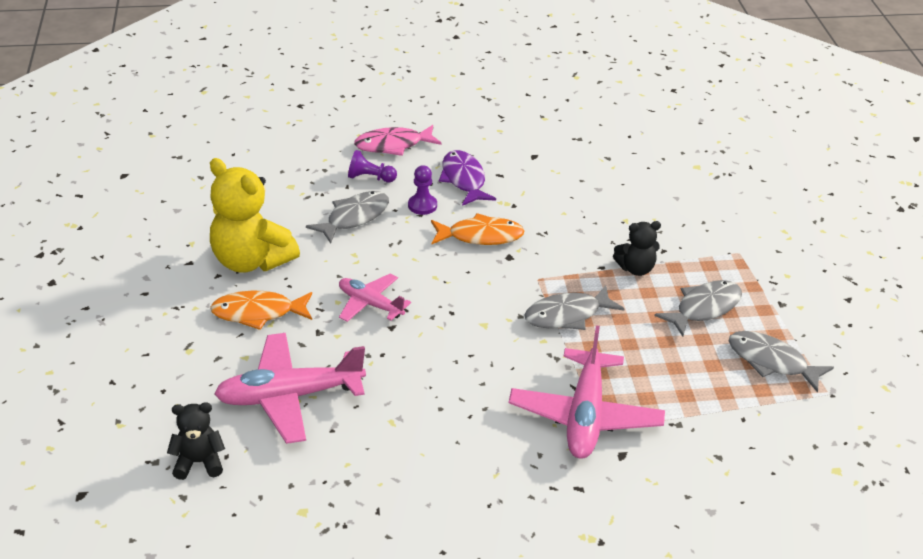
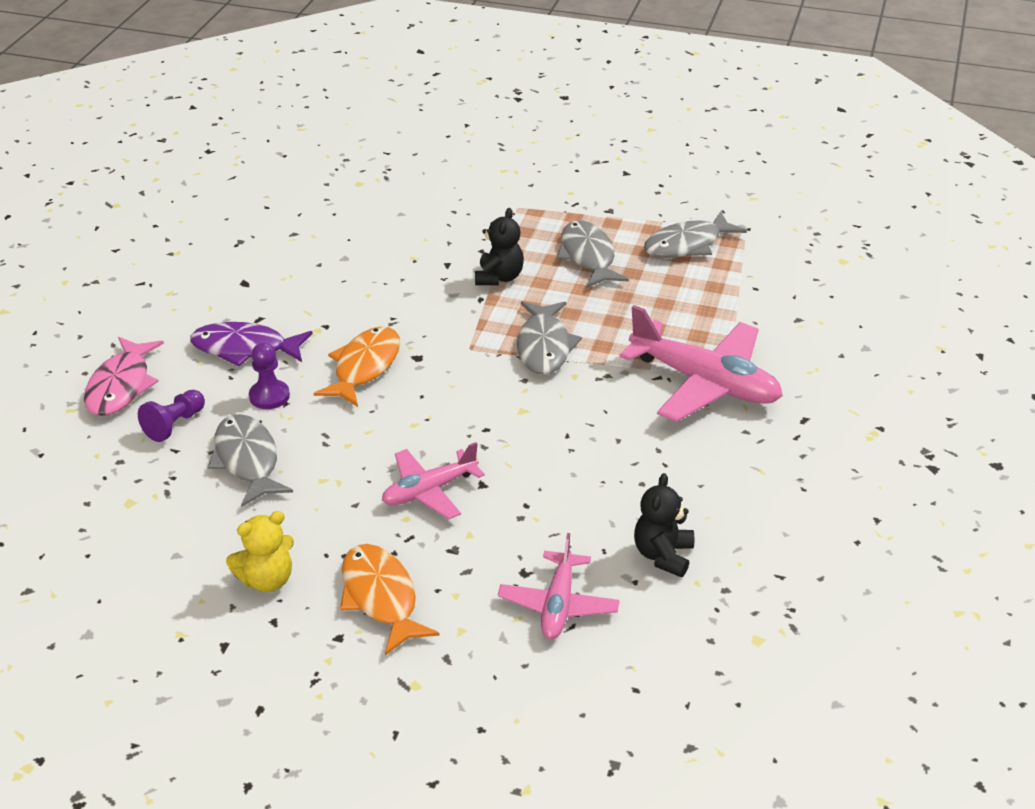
camera: 65 degrees left, 0 degrees up
black teddy bear [167,402,225,480] -> black teddy bear moved to [634,473,694,577]
yellow teddy bear [210,158,300,273] -> yellow teddy bear [226,511,294,592], size x0.53
orange fish [210,291,312,330] -> orange fish turned 135 degrees clockwise [340,544,440,655]
pink plane [214,333,366,444] -> pink plane [498,533,620,639], size x0.59

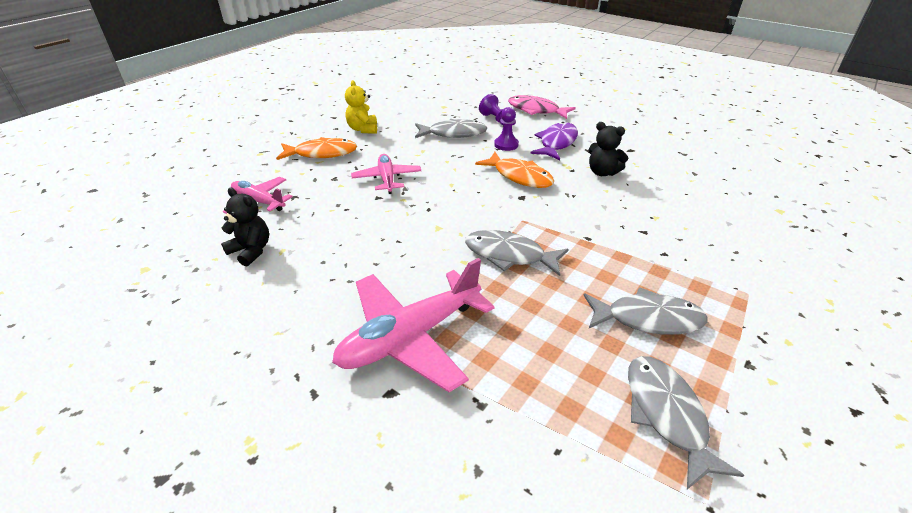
camera: 110 degrees right, 0 degrees up
black teddy bear [475,208,524,285] -> black teddy bear moved to [588,122,628,176]

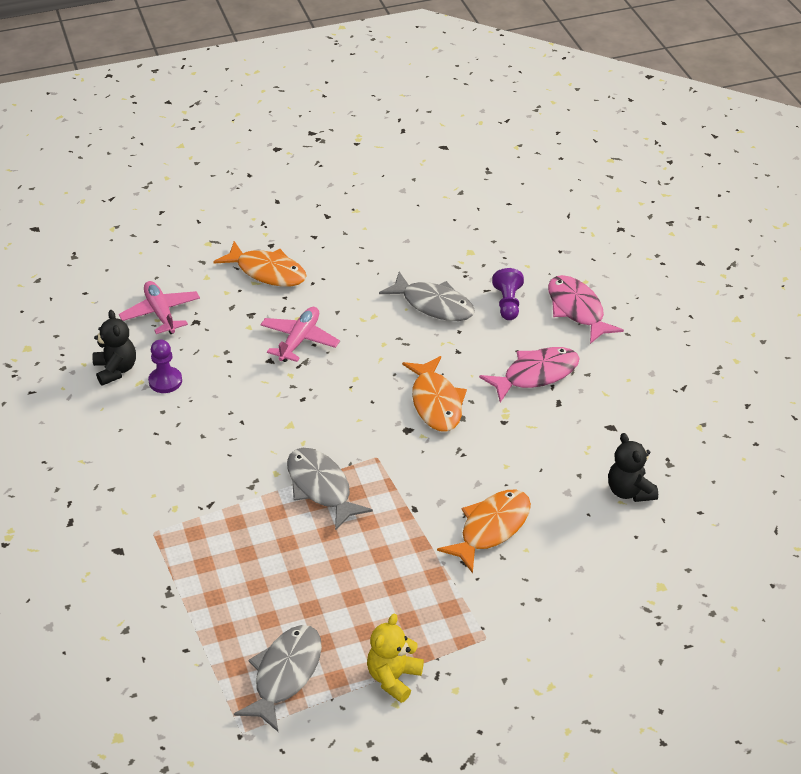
camera: 35 degrees right, 5 degrees up
pink plane [332,258,495,392] -> none
yellow teddy bear [345,80,377,134] -> yellow teddy bear moved to [367,614,424,703]
purple pawn [494,107,519,151] -> purple pawn moved to [148,340,182,393]
purple fish [530,122,578,160] -> pink fish [479,347,580,402]
grey fish [583,287,707,335] -> none
black teddy bear [588,122,628,176] -> black teddy bear moved to [608,433,658,502]
none -> orange fish [437,490,531,573]

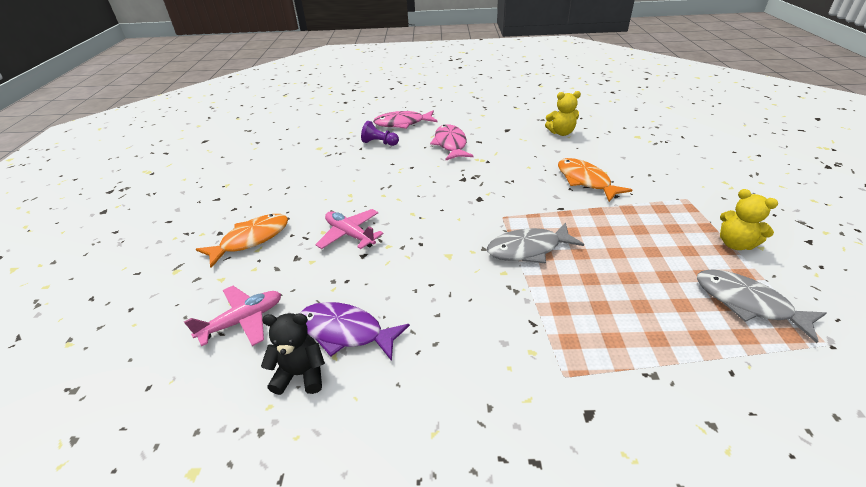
camera: 70 degrees left, 5 degrees down
pink plane [119,281,200,334] -> pink plane turned 150 degrees clockwise [184,286,281,346]
purple pawn [148,340,182,393] -> purple fish [300,302,410,361]
grey fish [379,272,475,321] -> none
orange fish [402,356,467,432] -> none
black teddy bear [608,433,658,502] -> yellow teddy bear [545,91,581,136]

